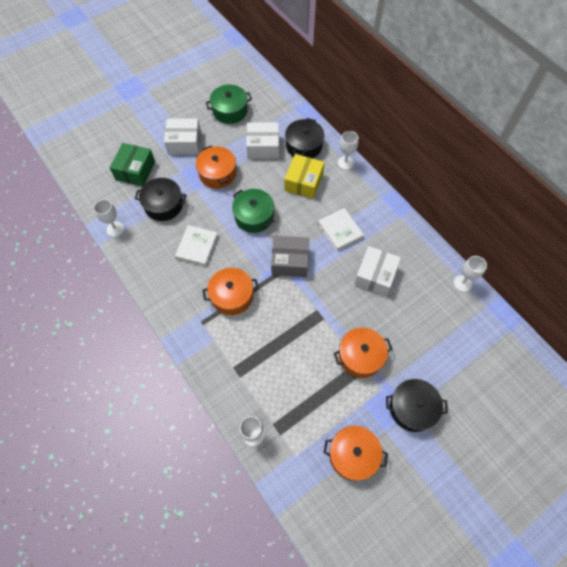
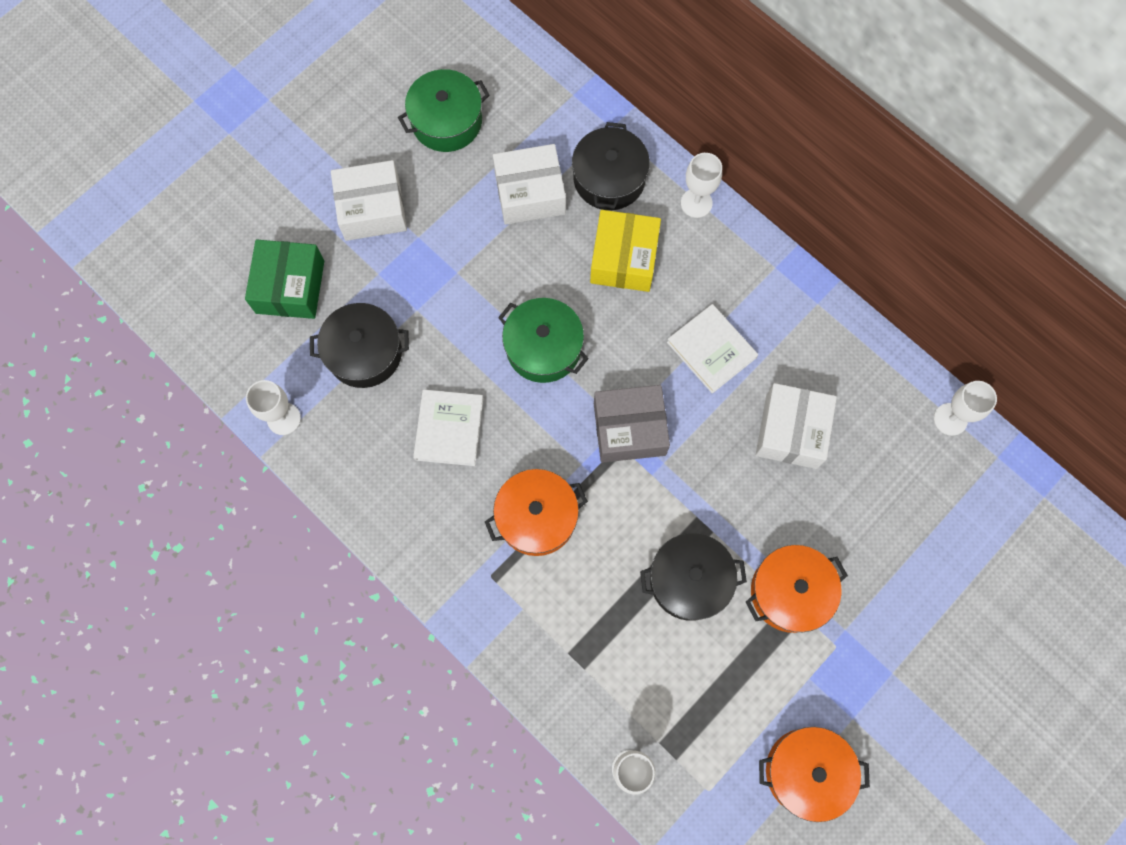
camera: 10 degrees left, 10 degrees up
orange pot [195,145,236,189] -> none
black pot [386,379,448,432] -> black pot moved to [640,533,747,621]

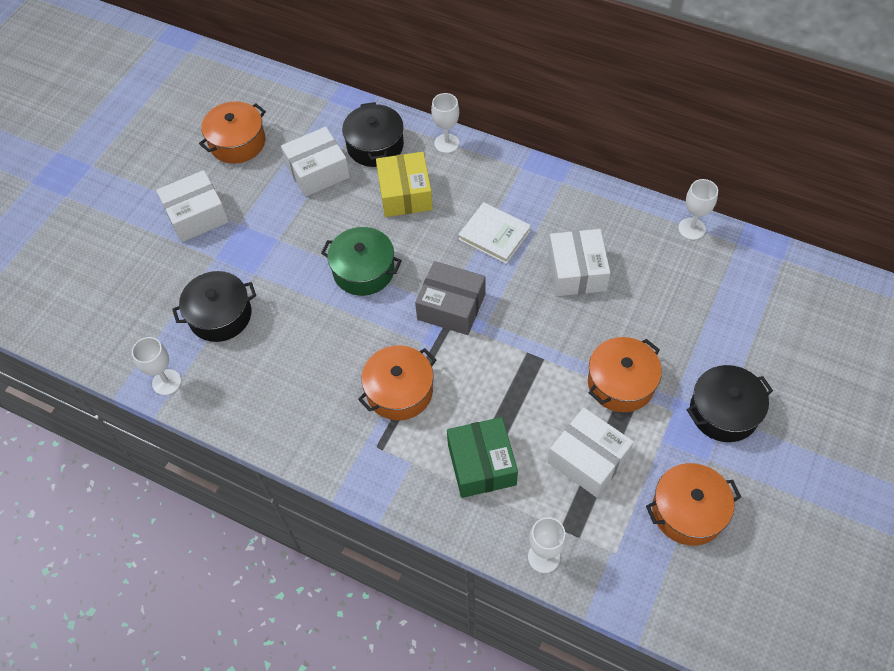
camera: 15 degrees left, 15 degrees down
green box [245,240,324,319] -> green box moved to [447,417,518,498]
green pot [398,69,490,152] -> orange pot [199,101,266,164]
white book [413,389,484,466] -> none
grey box [594,385,670,463] -> grey box turned 45 degrees clockwise [415,261,486,335]
black pot [640,533,747,621] -> black pot moved to [687,365,773,442]
none -> white box [548,408,634,497]

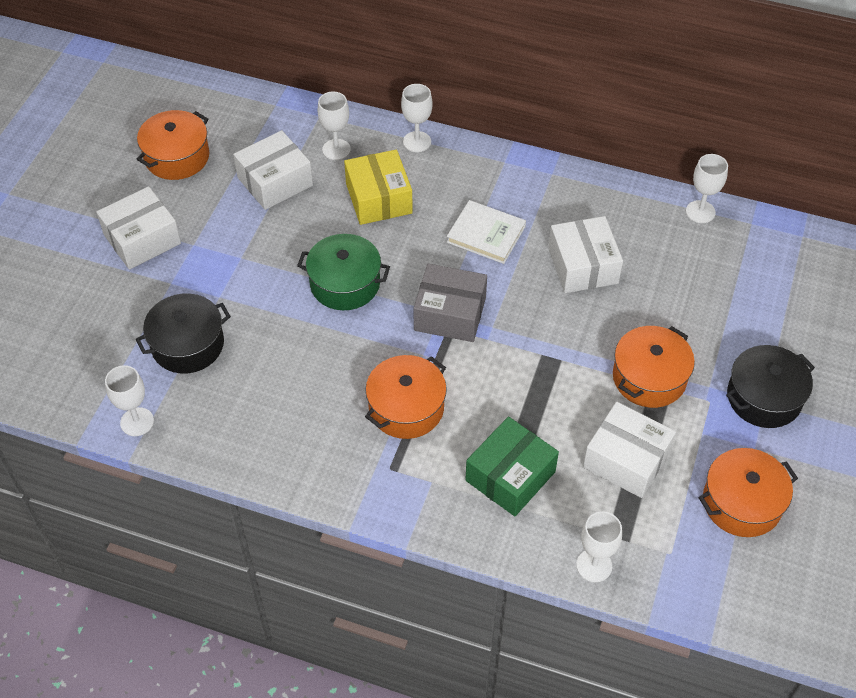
camera: 10 degrees left, 5 degrees down
black pot [342,102,404,167] -> white goblet [318,92,351,160]
green box [447,417,518,498] -> green box turned 60 degrees clockwise [465,417,559,516]

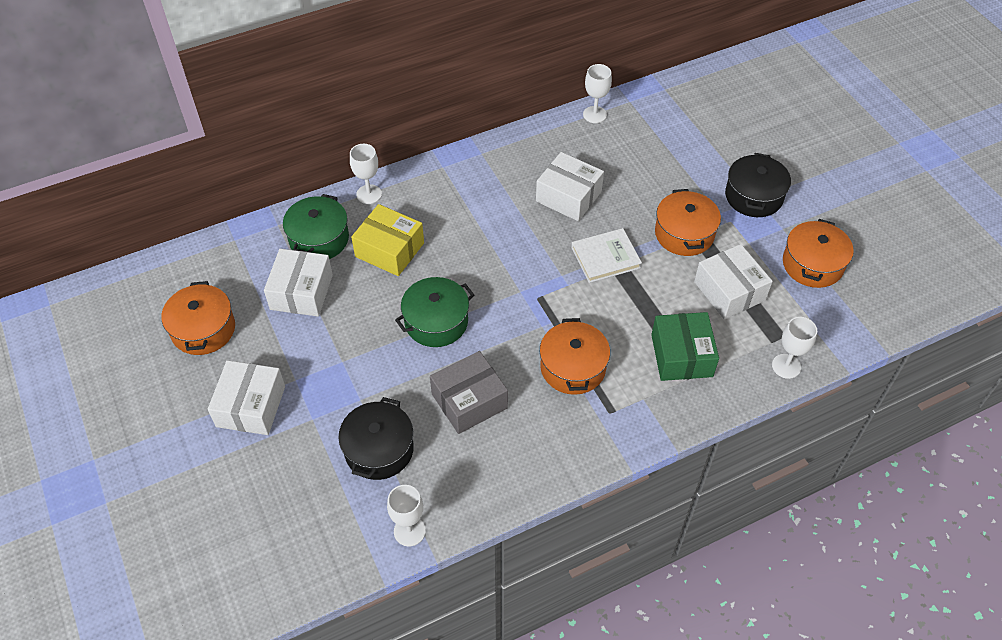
camera: 45 degrees left, 0 degrees up
white goblet [318,92,351,160] -> green pot [283,194,349,259]
grey box [413,264,487,342] -> grey box moved to [430,351,508,434]
white book [447,200,526,264] -> white book moved to [571,228,642,283]
white box [583,402,676,498] -> white box turned 75 degrees clockwise [694,244,773,319]

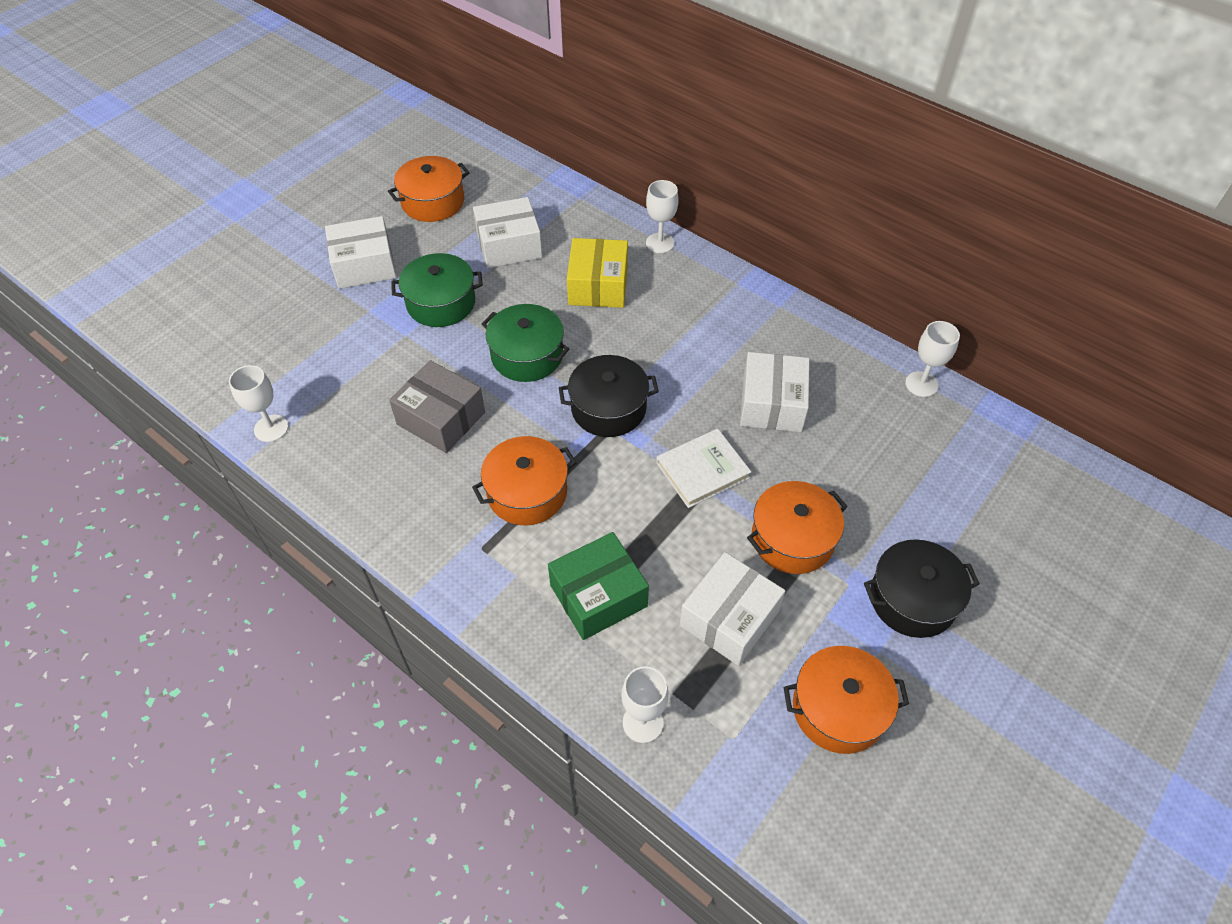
camera: 65 degrees right, 0 degrees up
green pot [283,194,349,259] -> green pot moved to [391,253,483,327]
black pot [338,397,414,480] -> black pot moved to [559,355,659,437]
white book [571,228,642,283] -> white book turned 75 degrees counterclockwise [656,429,751,508]

